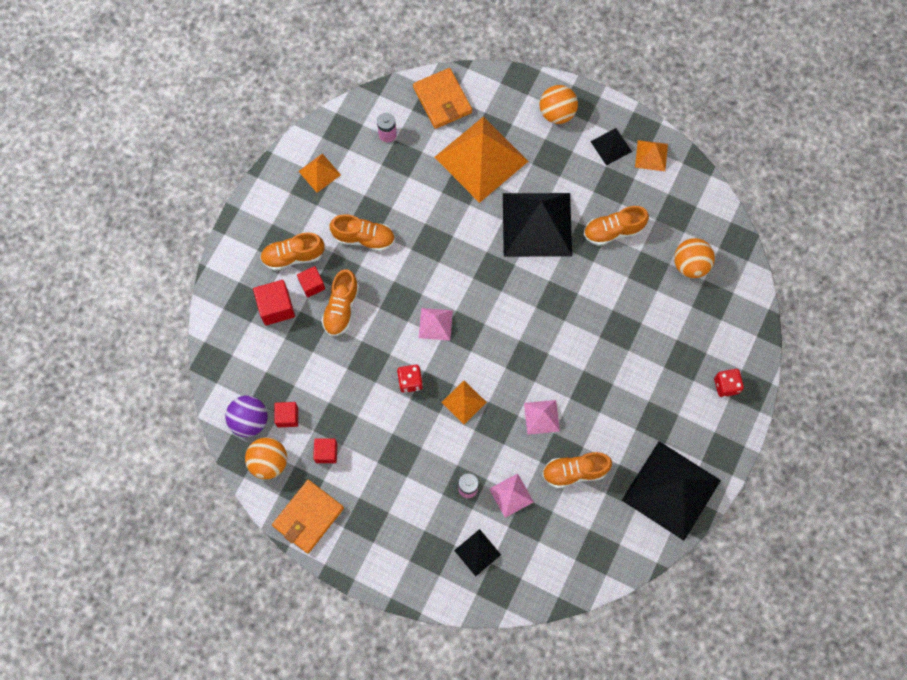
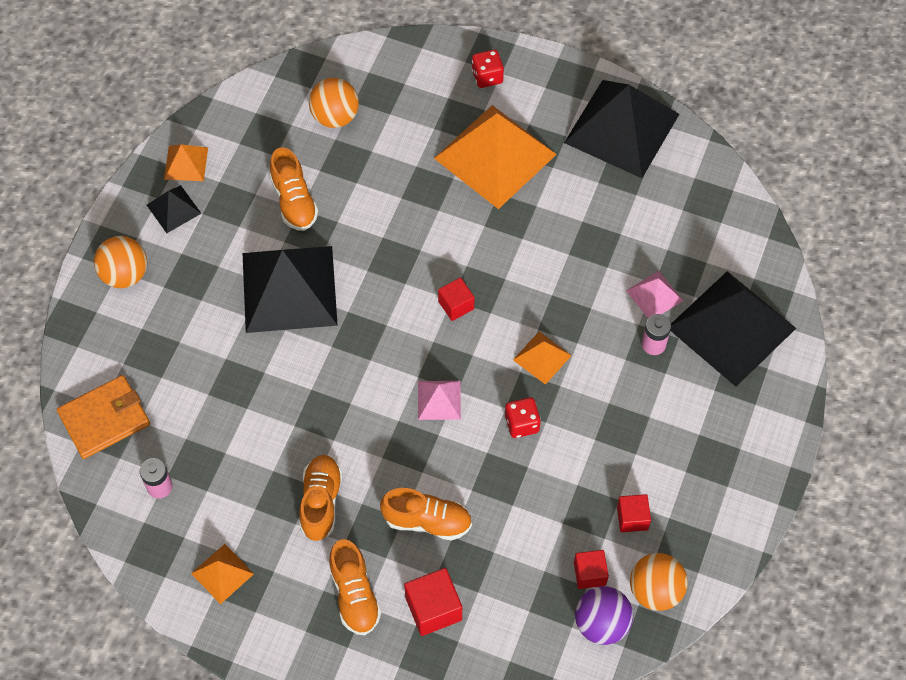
camera: 95 degrees left, 10 degrees down
orange wallet [272,480,344,553] -> none
red cube [297,266,325,298] -> red cube moved to [438,277,475,321]
orange pyramid [435,116,529,203] -> orange pyramid moved to [434,105,557,209]
black pyramid [454,529,501,576] -> black pyramid [670,271,796,386], size x2.20
pink pyramid [524,400,560,434] -> none
orange shoe [542,452,612,488] -> none

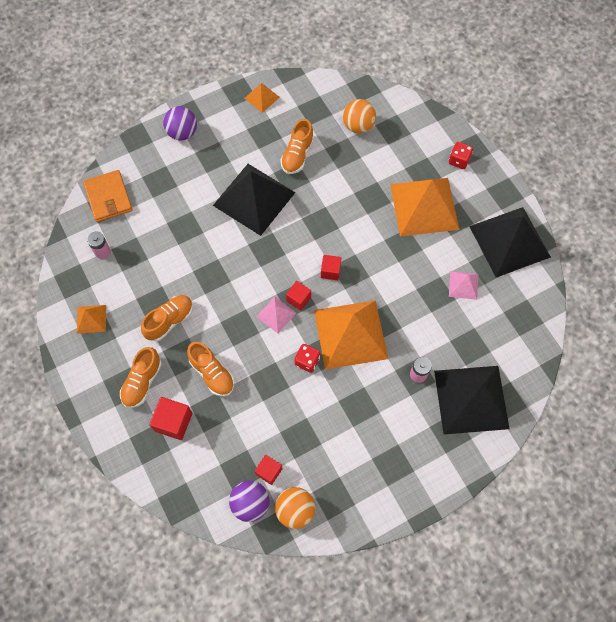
camera: 40 degrees right, 5 degrees up
orange wallet [57,375,150,459] -> orange wallet turned 60 degrees clockwise [83,170,133,222]
orange ball [94,236,147,288] -> purple ball [163,106,197,140]
black pyramid [147,185,202,233] -> none
orange pyramid [513,332,572,385] -> orange pyramid [314,300,388,370], size x2.20
red cube [617,494,651,532] -> red cube moved to [286,281,311,310]
pink pyramid [626,271,683,318] -> pink pyramid moved to [449,271,478,300]

